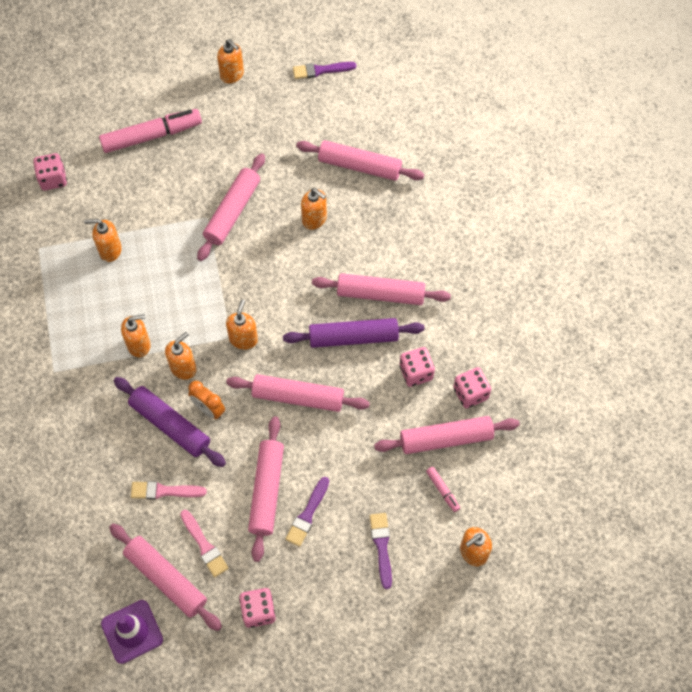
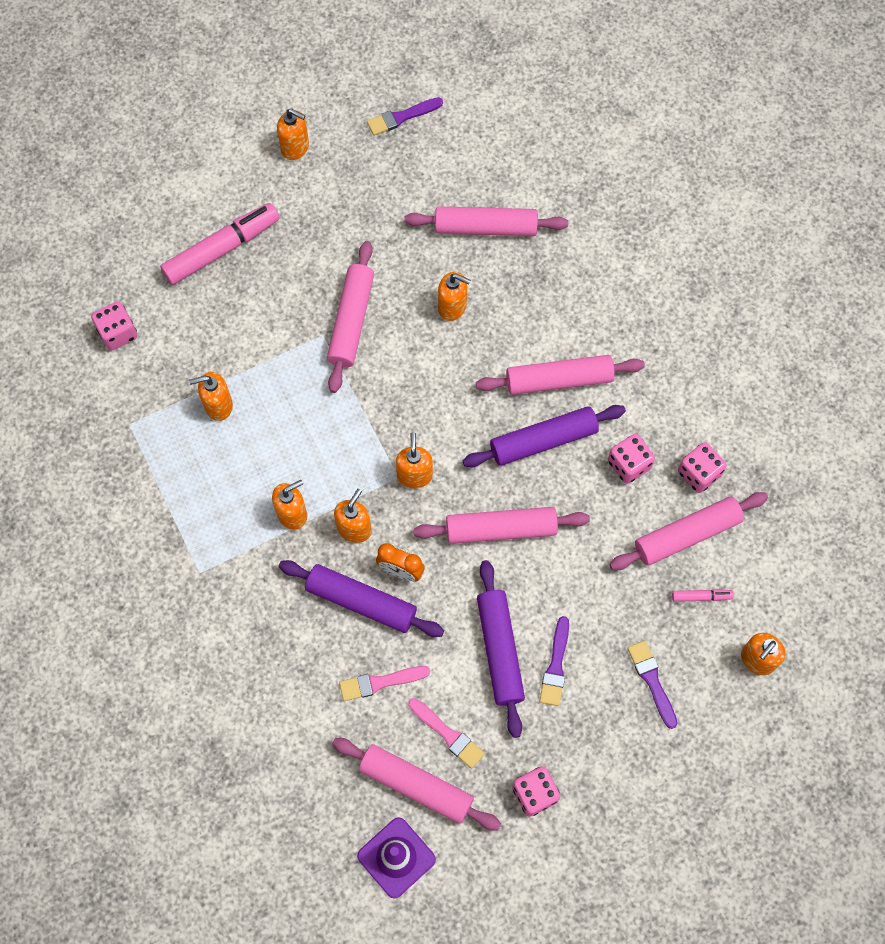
camera: 15 degrees left, 5 degrees up
pink rolling pin [248,416,284,562] -> purple rolling pin [477,560,525,738]
pink marker [426,467,460,512] -> pink marker turned 45 degrees counterclockwise [672,589,734,602]

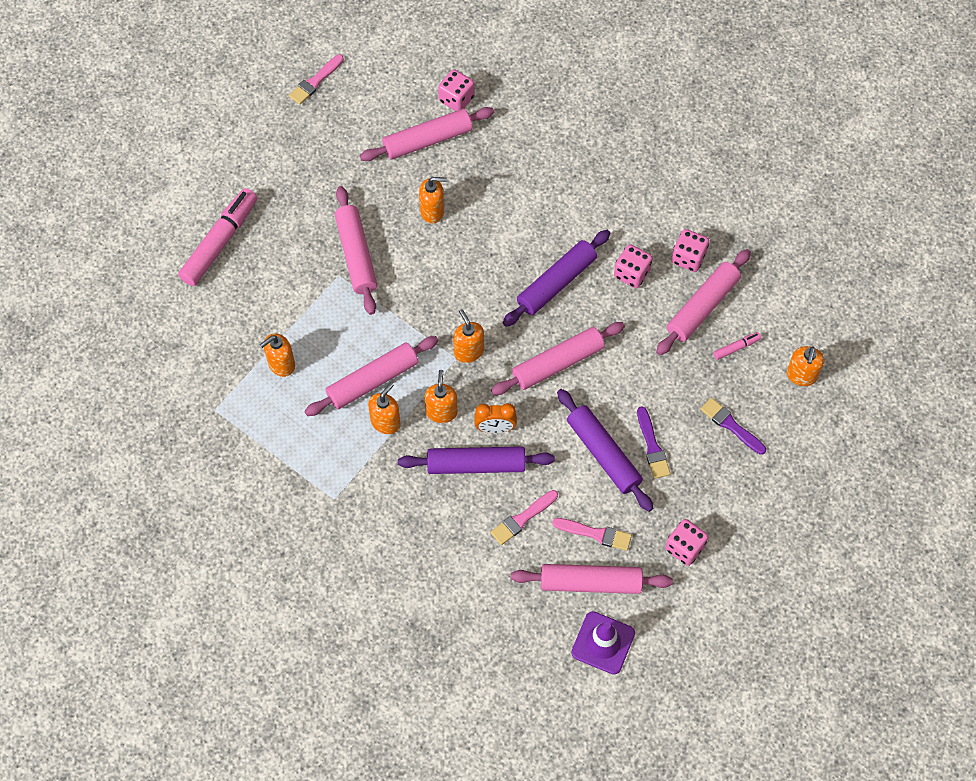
camera: 25 degrees left, 5 degrees down
pink dice [91,301,138,351] -> pink dice moved to [438,69,475,111]
orange soap dispenser [277,108,309,160] -> none
purple brush [367,97,443,136] -> pink brush [289,54,344,105]
pink rolling pin [476,355,645,395] -> pink rolling pin moved to [305,336,439,416]

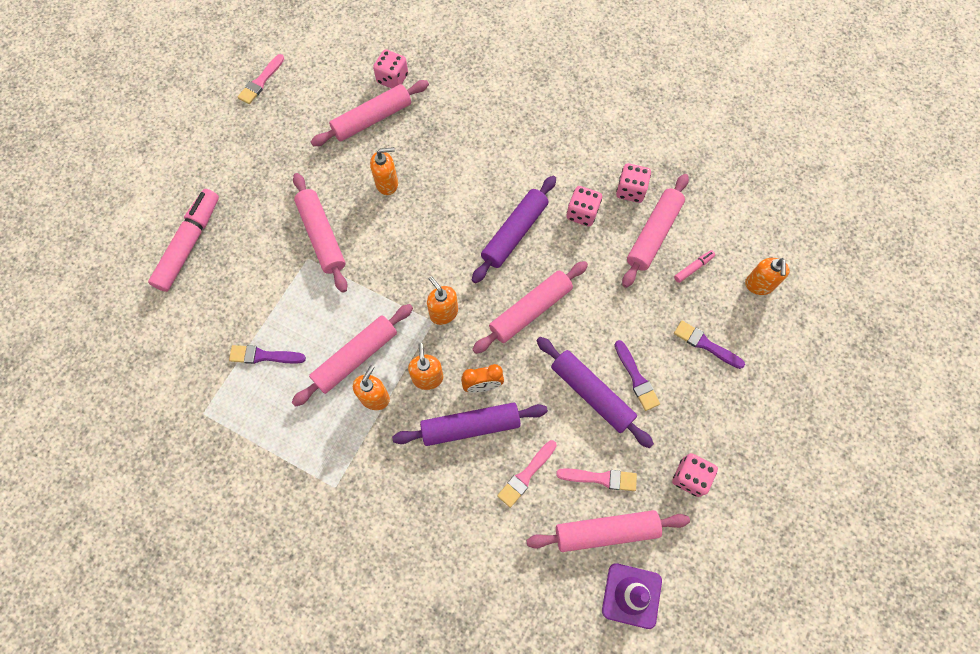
camera: 10 degrees left, 5 degrees up
orange soap dispenser [260,334,295,377] -> purple brush [229,345,306,364]

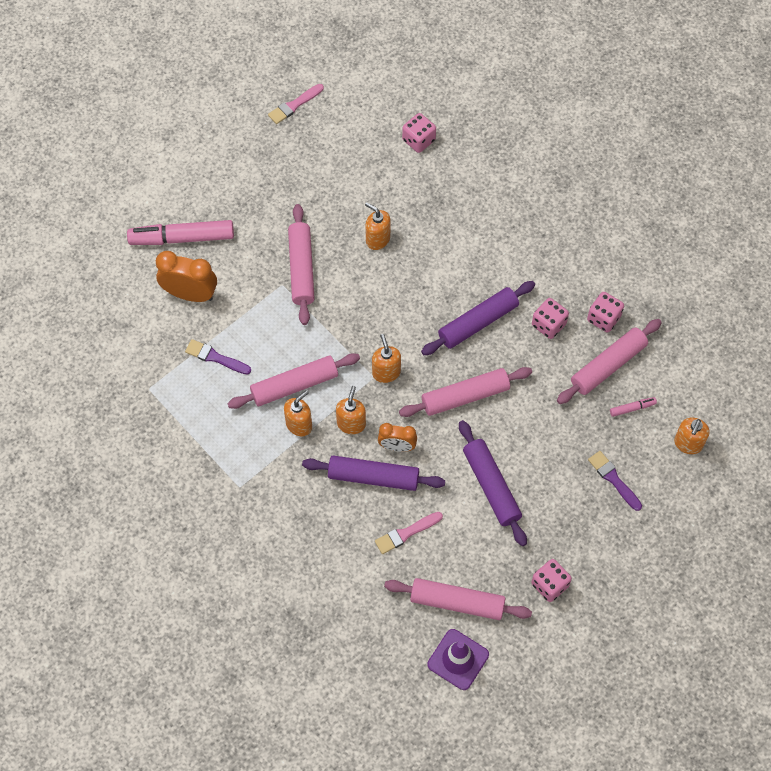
camera: 20 degrees right, 5 degrees down
pink marker [148,189,219,292] -> pink marker turned 135 degrees counterclockwise [127,220,234,245]
pink rolling pin [311,80,429,146] -> none
orange soap dispenser [370,147,398,195] -> orange soap dispenser turned 150 degrees counterclockwise [365,202,390,250]
pink brush [556,468,637,491] -> none
purple brush [615,340,660,411] -> none
none -> orange clock [156,251,217,302]

